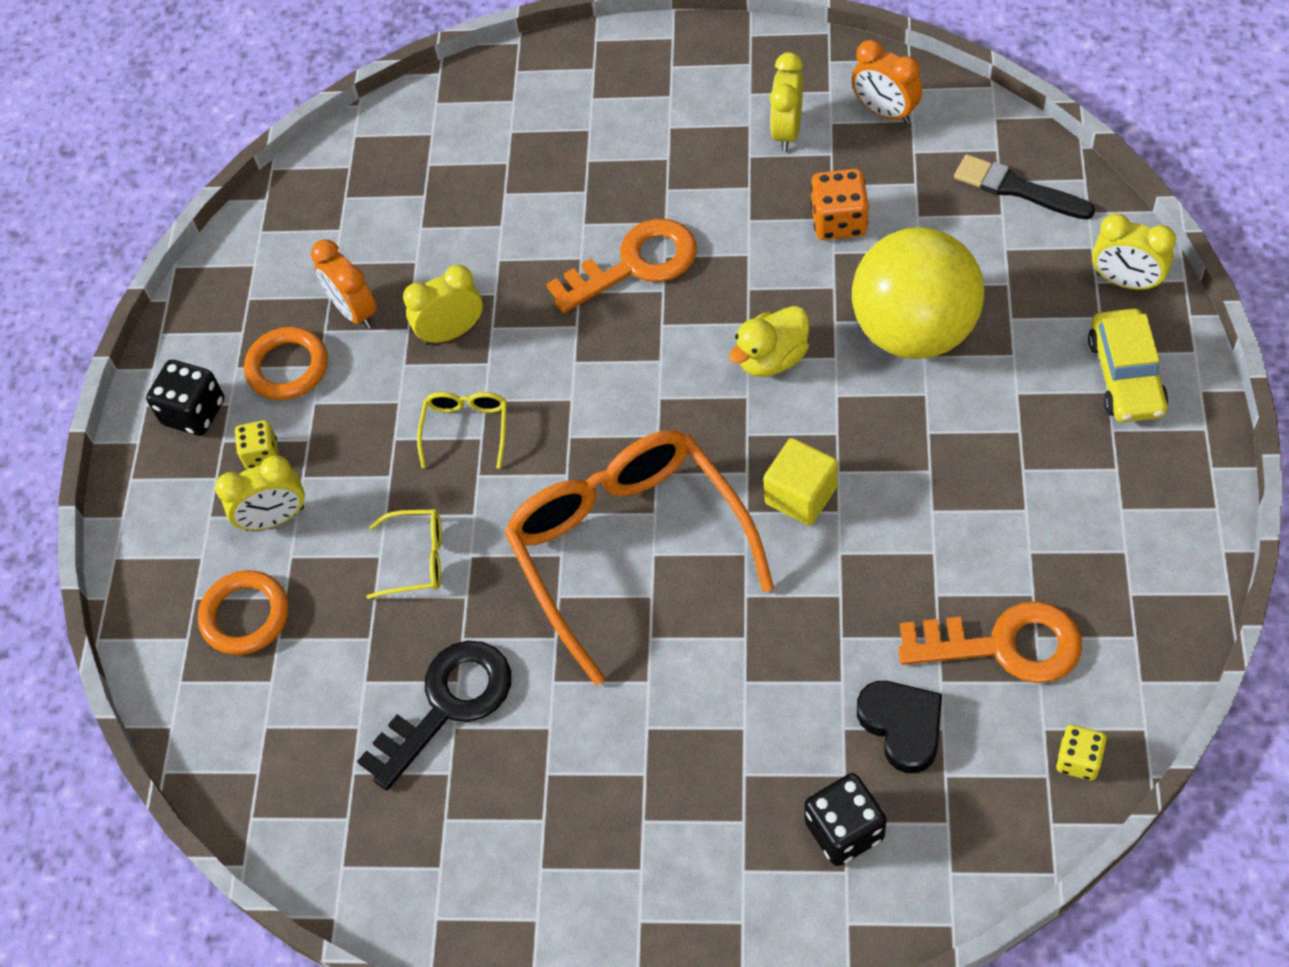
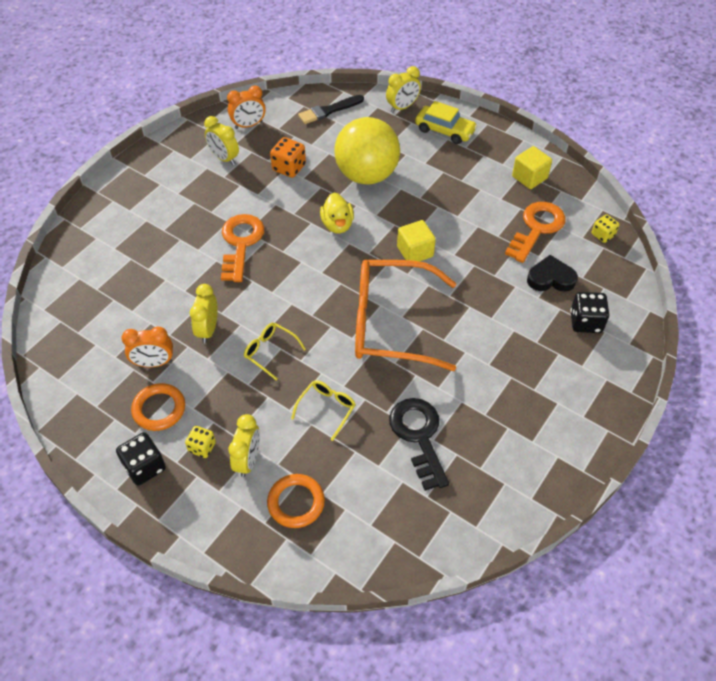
camera: 65 degrees left, 5 degrees down
none -> yellow cube [512,146,552,189]

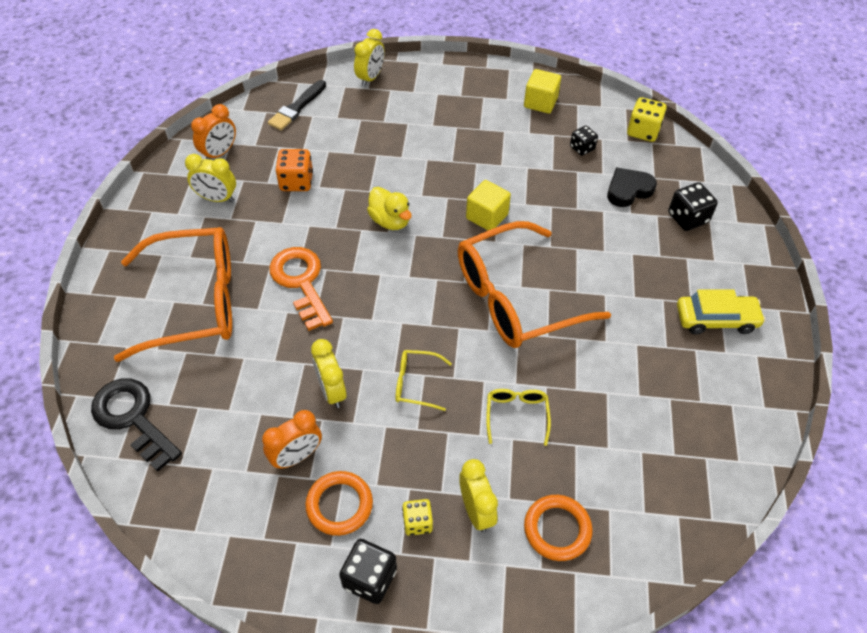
camera: 30 degrees left, 0 degrees up
yellow ball [334,117,400,185] -> none
black key [389,398,449,491] -> black key moved to [91,378,182,472]
yellow car [415,101,477,144] -> yellow car moved to [677,289,766,334]
orange key [505,202,566,263] -> black dice [570,126,598,156]
yellow dice [592,214,619,243] -> yellow dice [627,97,667,142], size x1.53
none -> orange glasses [114,227,232,362]

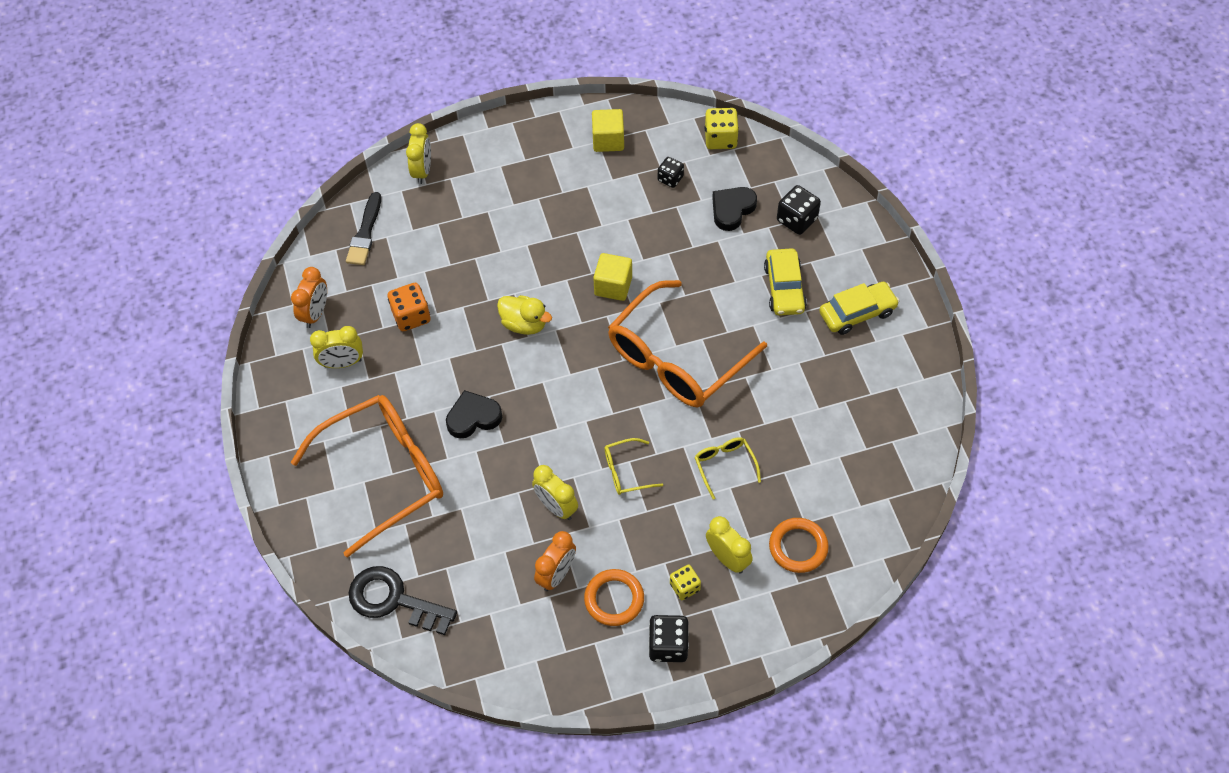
camera: 20 degrees left, 5 degrees up
orange key [269,247,333,331] -> black heart [446,390,502,439]
none -> yellow car [764,248,807,316]

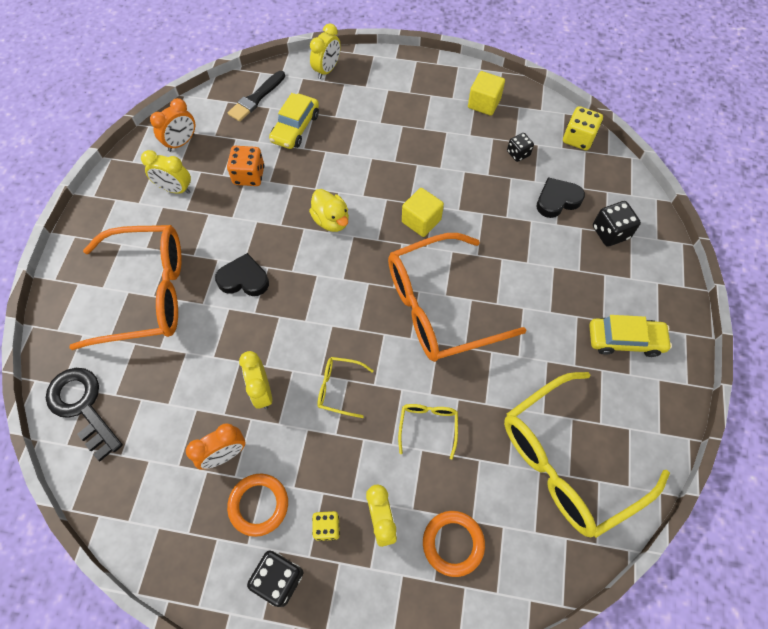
camera: 25 degrees right, 5 degrees up
yellow car [764,248,807,316] -> yellow car moved to [269,93,319,149]
none -> yellow glasses [504,372,670,538]

